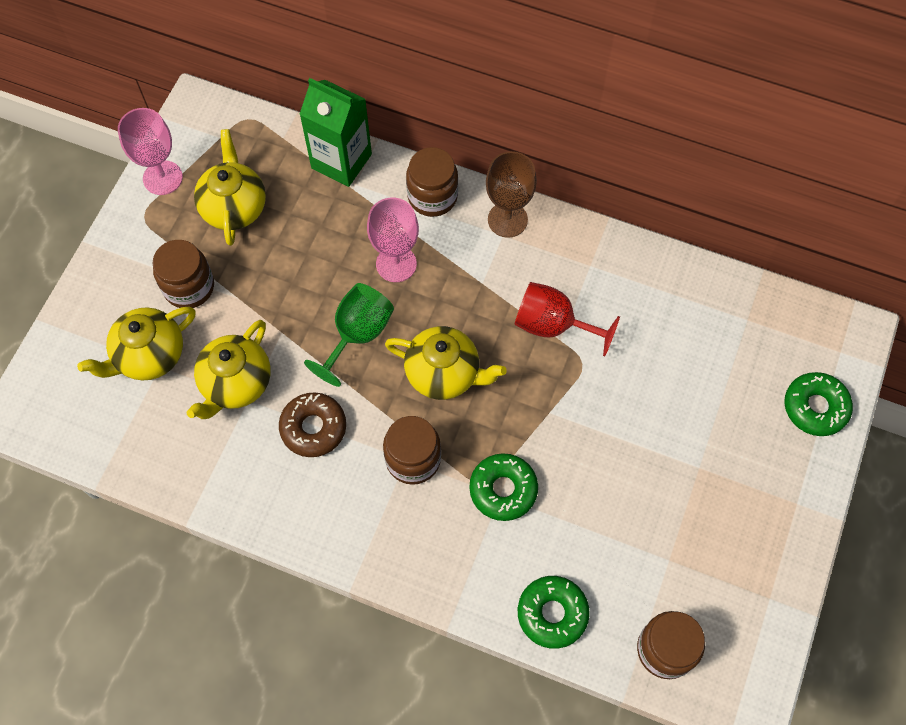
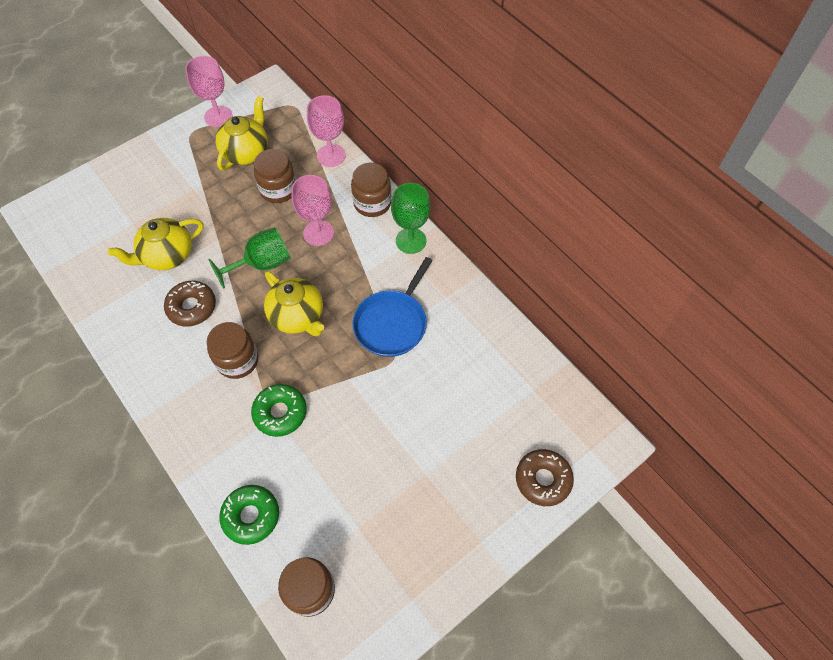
camera: 30 degrees right, 5 degrees down
yellow teapot [77,307,196,381] -> none
brown jar [153,240,214,308] -> brown jar moved to [254,149,296,203]
green carton [299,78,372,187] -> pink goblet [307,95,346,167]
brown goblet [486,151,537,238] -> green goblet [391,183,430,254]
red goblet [514,282,620,356] -> blue pan [353,257,433,357]
green donut [784,372,853,436] -> brown donut [516,449,574,506]

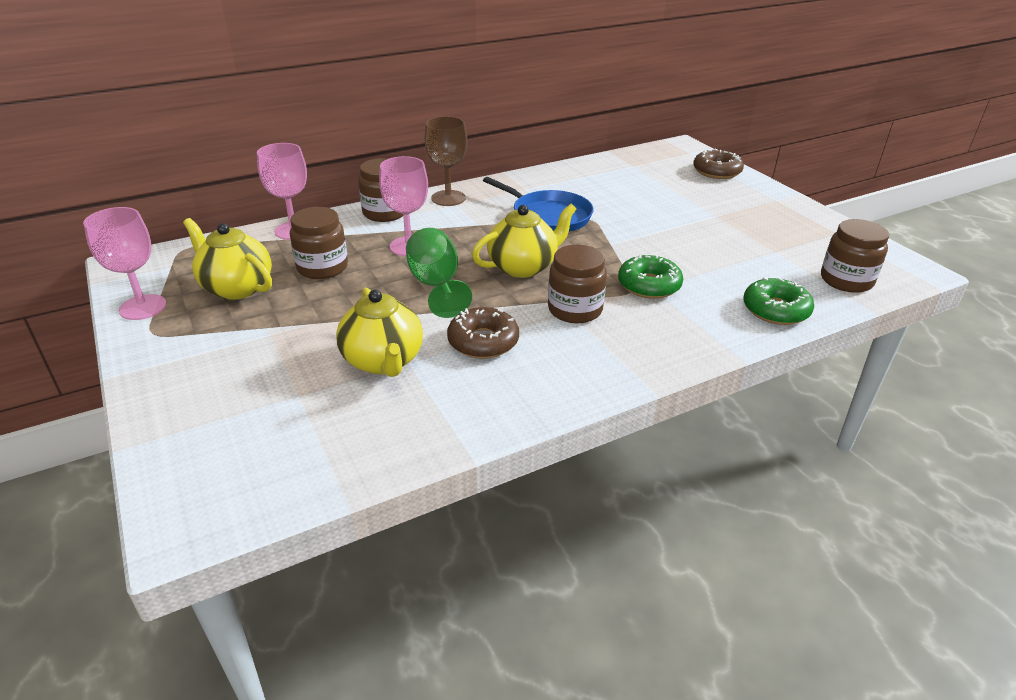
camera: 80 degrees left, 25 degrees down
green goblet [391,183,430,254] -> brown goblet [424,116,468,206]

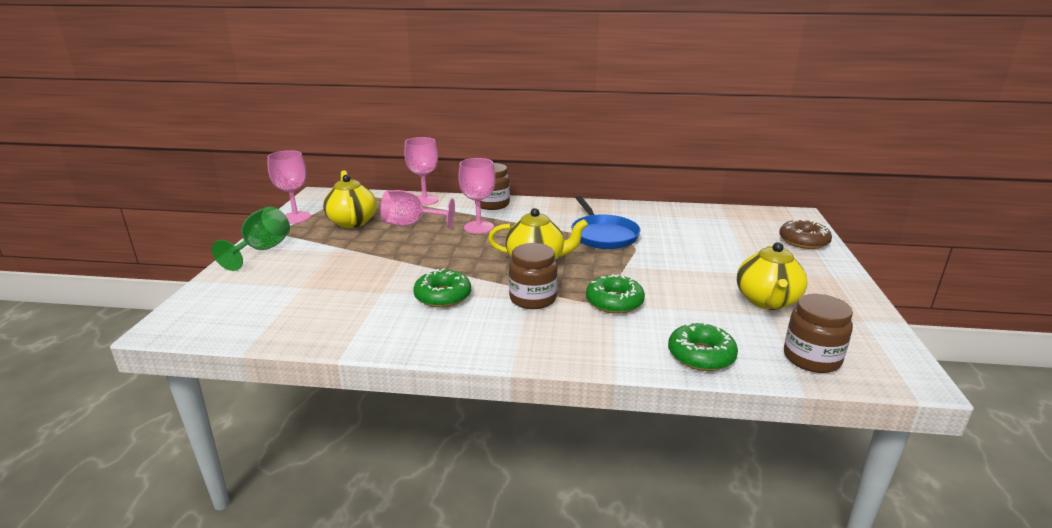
camera: 35 degrees right, 10 degrees down
brown jar [290,207,348,279] -> pink goblet [381,190,455,228]
yellow teapot [336,288,423,377] -> yellow teapot moved to [737,242,807,310]
green goblet [406,228,472,318] -> green goblet moved to [212,207,290,271]
brown goblet [424,116,468,206] -> none
brown donut [447,307,519,359] -> green donut [413,268,471,308]

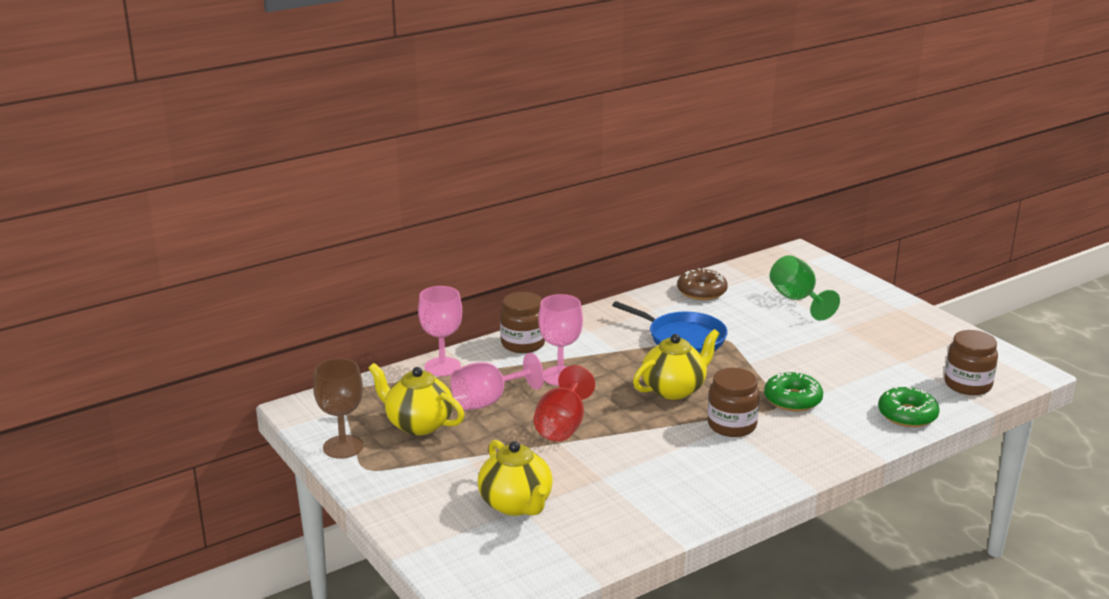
camera: 40 degrees left, 0 degrees up
green goblet [212,207,290,271] -> green goblet moved to [770,255,840,321]
pink goblet [267,150,311,224] -> brown goblet [313,358,363,459]
green donut [413,268,471,308] -> none
yellow teapot [737,242,807,310] -> yellow teapot moved to [478,440,553,516]
brown donut [779,219,832,249] -> brown donut moved to [677,268,728,300]
none -> red goblet [534,365,595,441]

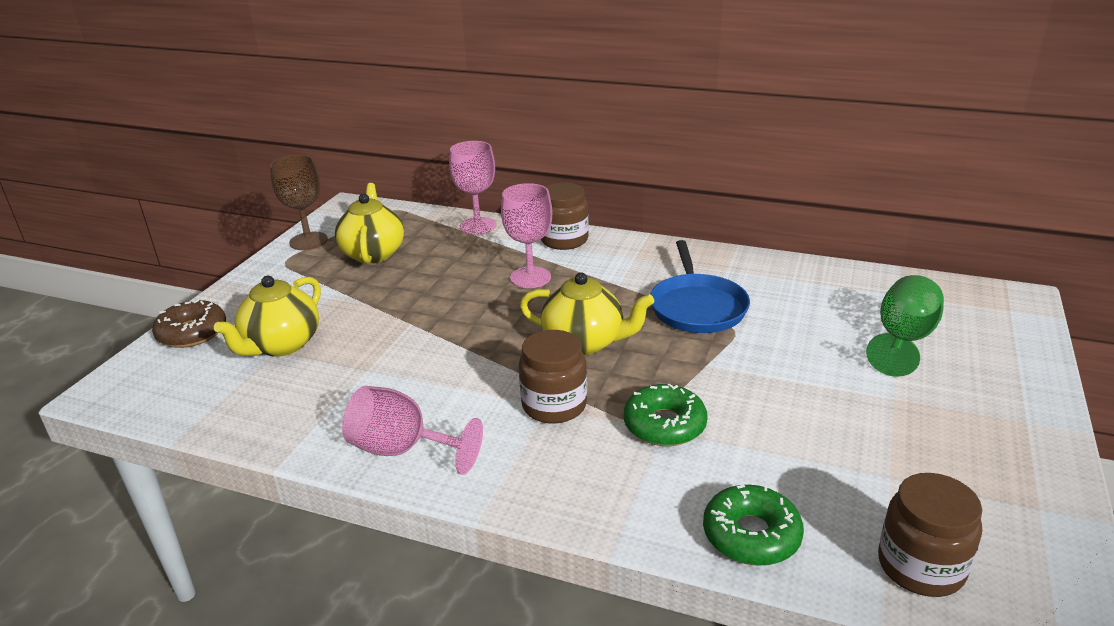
camera: 55 degrees right, 5 degrees up
pink goblet [451,353,544,410] -> pink goblet moved to [342,386,483,475]
red goblet [534,365,595,441] -> none
brown donut [677,268,728,300] -> brown donut moved to [152,299,226,348]

